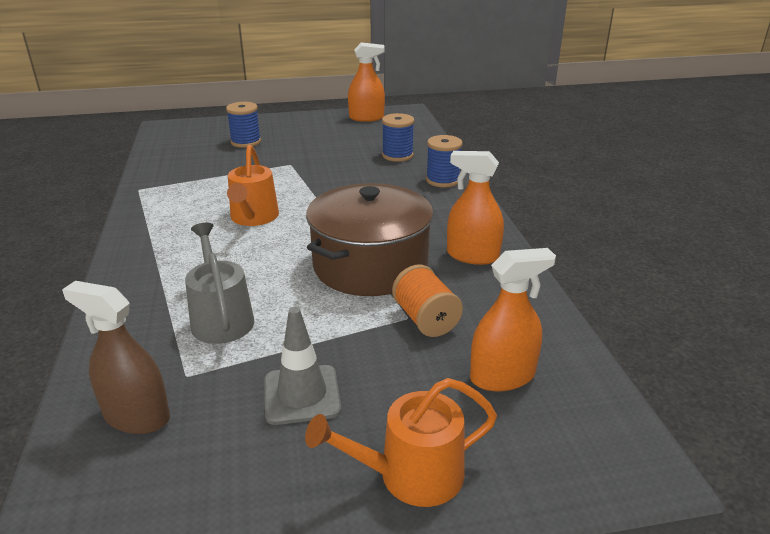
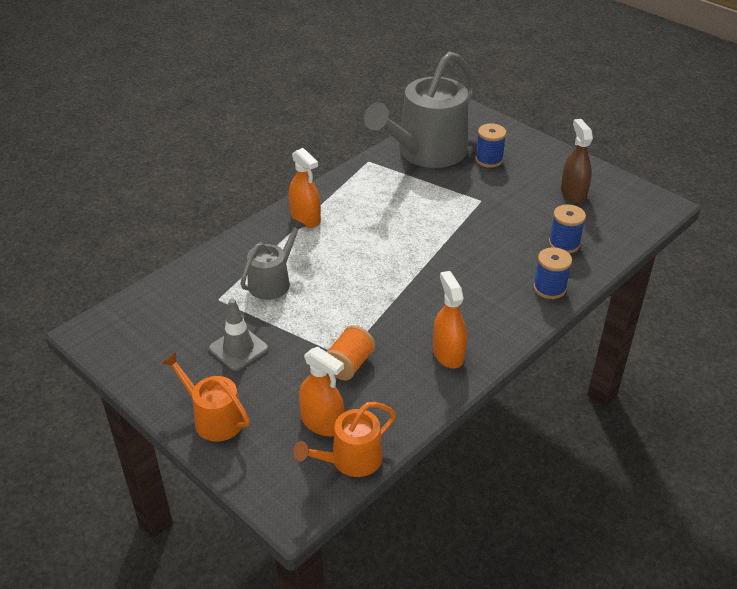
camera: 55 degrees right, 10 degrees up
brown spray bottle [62,281,170,434] -> brown spray bottle moved to [561,119,593,203]
orange watering can [227,145,279,226] -> orange watering can moved to [293,402,396,477]
brown pot [306,183,434,296] -> none
orange spray bottle [348,42,385,122] -> orange spray bottle moved to [289,148,321,228]
none -> grey watering can [364,51,476,168]

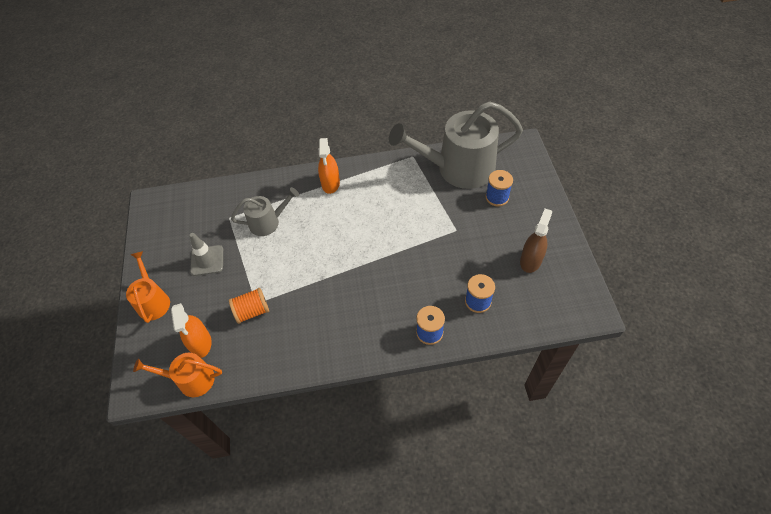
camera: 40 degrees right, 15 degrees up
orange spray bottle [433,271,467,369] -> none

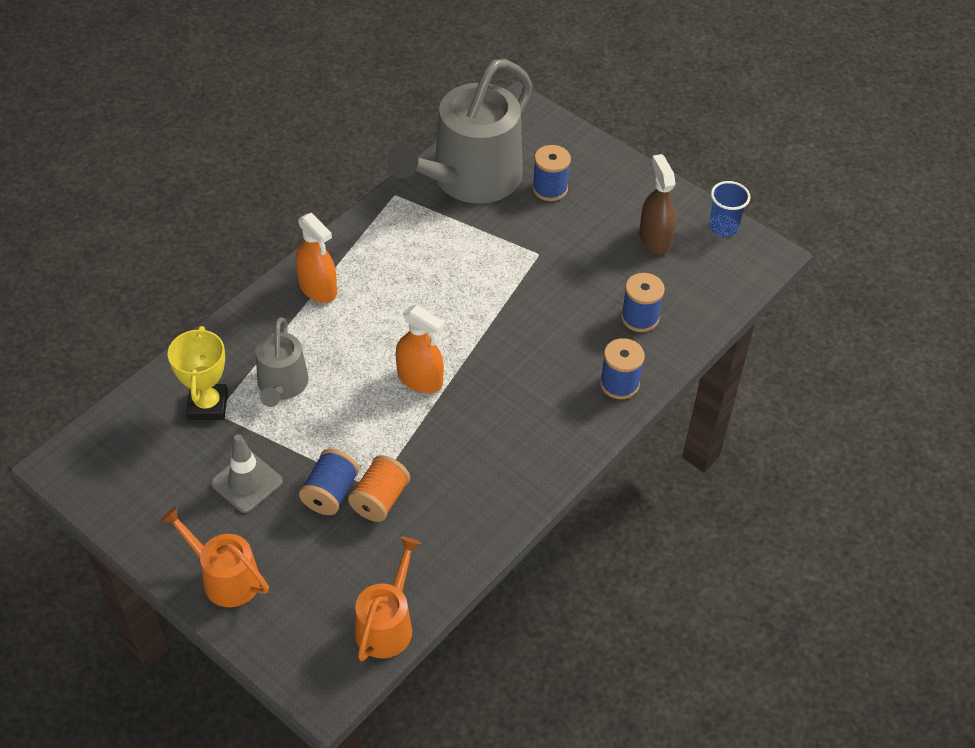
camera: 45 degrees left, 5 degrees down
orange watering can [133,353,222,397] -> orange watering can turned 150 degrees clockwise [355,537,421,661]
orange spray bottle [171,303,212,358] -> orange spray bottle moved to [396,305,445,393]
grey watering can [231,187,299,236] -> grey watering can turned 150 degrees clockwise [256,317,308,407]
none -> yellow trophy [168,326,228,420]
none -> blue spool [299,449,359,515]
none -> blue cup [709,181,750,237]

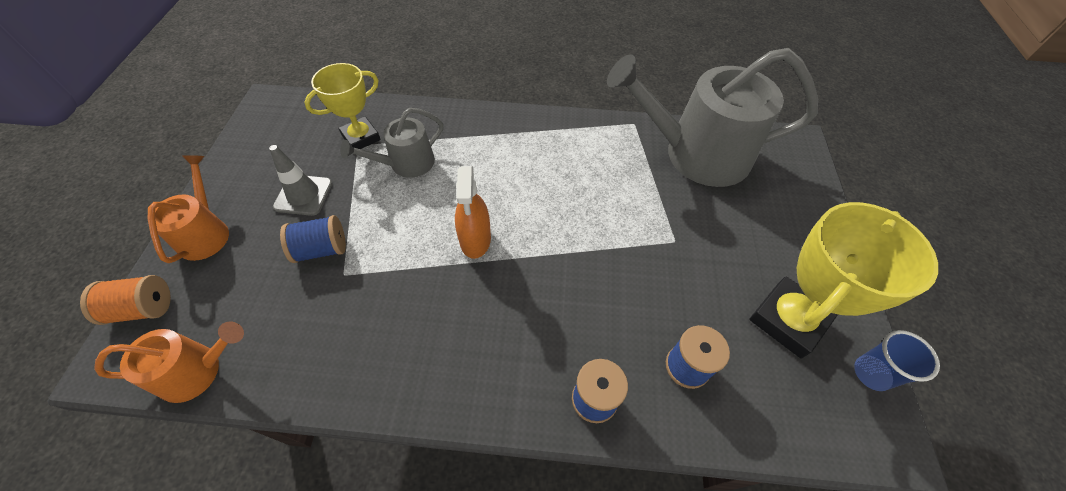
camera: 55 degrees right, 5 degrees up
orange spray bottle [295,213,337,303] -> none
orange spool [348,455,410,522] -> orange spool moved to [80,275,171,325]
blue spool [532,145,571,201] -> none
brown spray bottle [639,154,676,254] -> yellow trophy [750,202,938,359]

